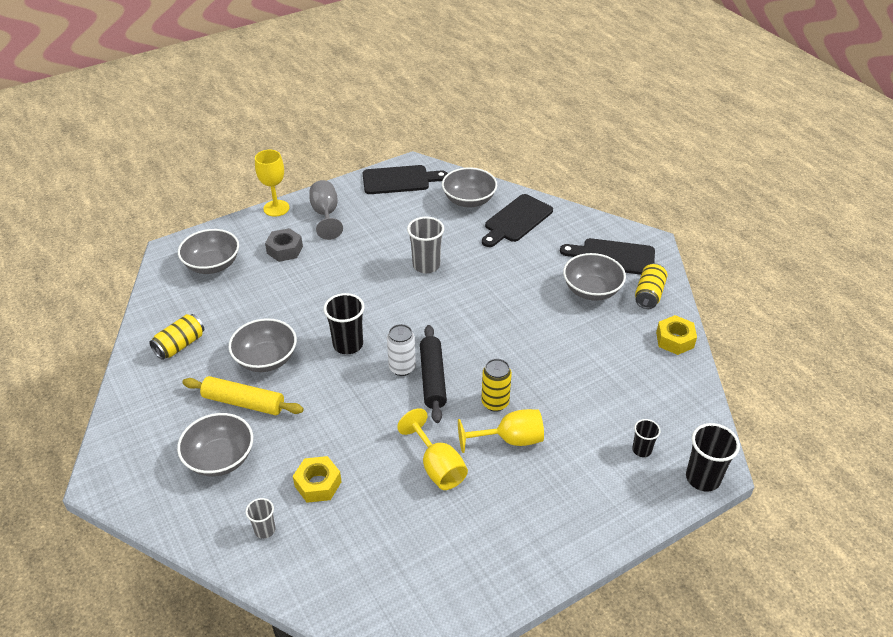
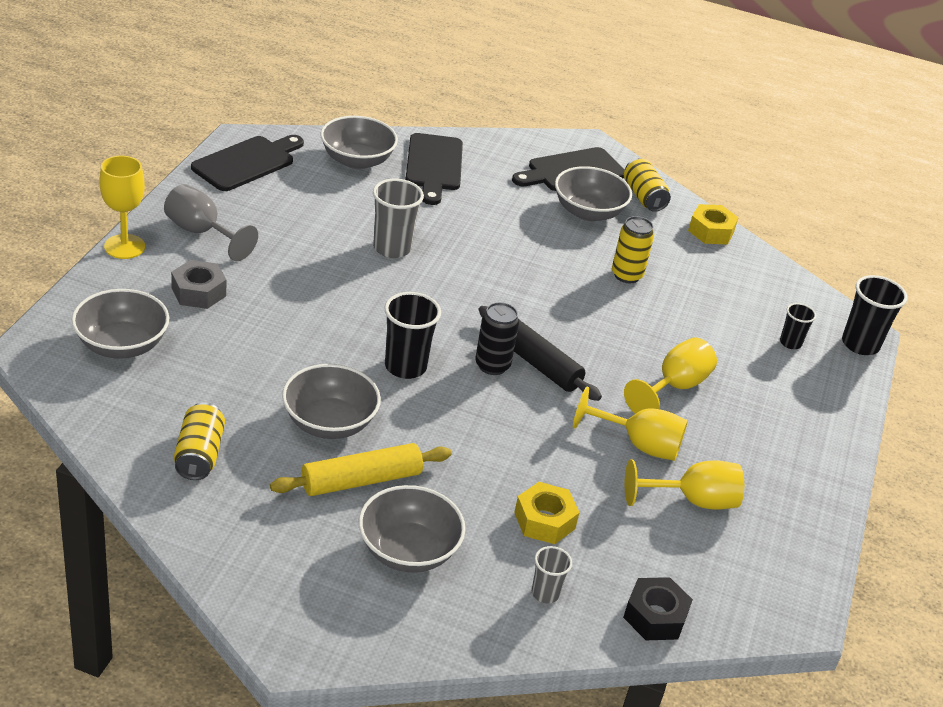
camera: 45 degrees left, 5 degrees down
white can [387,324,416,376] -> black can [475,302,519,375]
yellow can [481,359,512,412] -> yellow can moved to [612,216,654,283]
none -> black nut [623,577,693,640]
none -> yellow goblet [625,459,744,510]

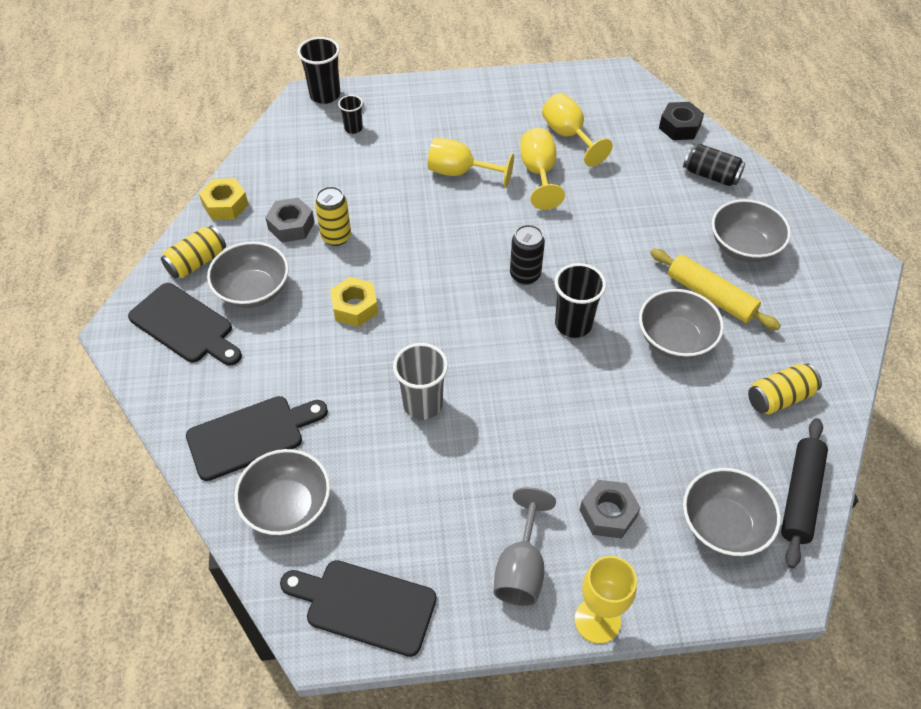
camera: 110 degrees left, 15 degrees up
black rolling pin [479,306,602,401] -> black rolling pin moved to [781,418,828,568]
yellow nut [514,482,579,544] -> yellow nut moved to [330,277,378,327]
grey cup [532,546,572,603] -> black can [683,144,745,186]
none -> grey nut [265,198,315,243]

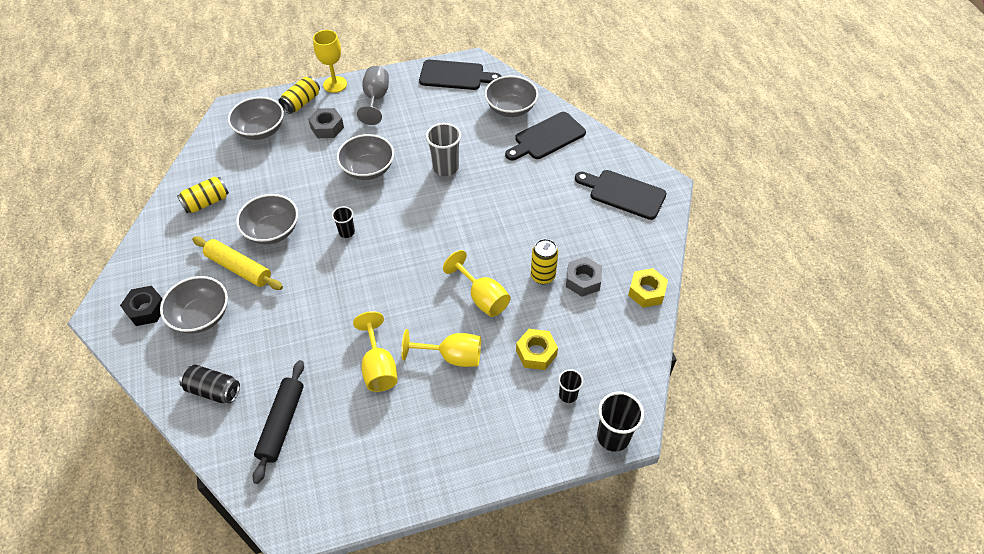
camera: 170 degrees right, 0 degrees up
yellow can [161,225,226,278] -> yellow can moved to [279,77,320,114]
grey bowl [207,242,289,308] -> grey bowl moved to [337,134,394,180]
yellow nut [330,277,378,327] -> yellow nut moved to [516,329,558,370]
black can [510,225,545,285] -> none
yellow goblet [542,93,613,167] -> yellow goblet moved to [443,250,510,317]
black cup [555,263,606,338] -> black cup [332,206,355,238], size x0.58
black nut [659,102,704,140] -> black nut moved to [120,286,162,326]
black rolling pin [781,418,828,568] -> black rolling pin moved to [253,360,304,484]

